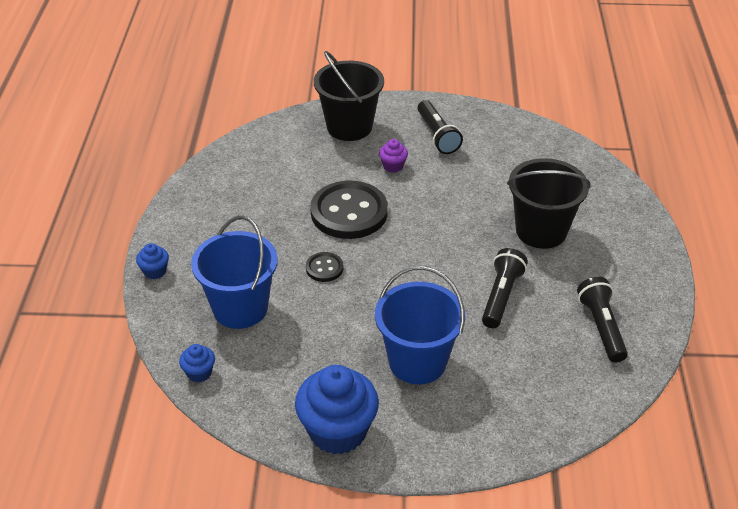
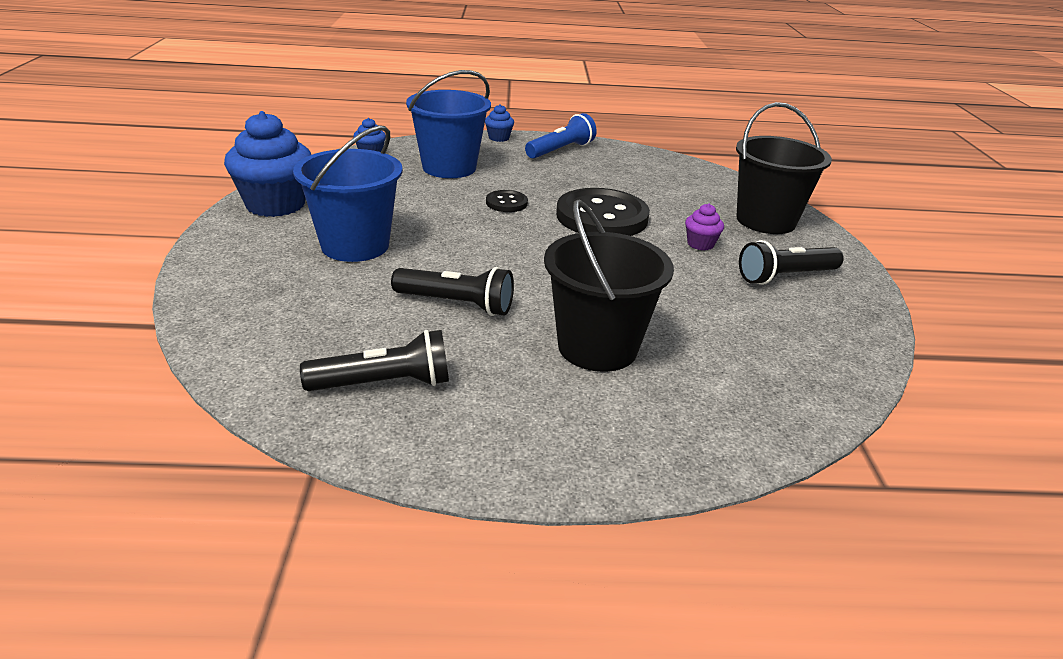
camera: 85 degrees right, 10 degrees down
none -> blue flashlight [525,113,597,159]

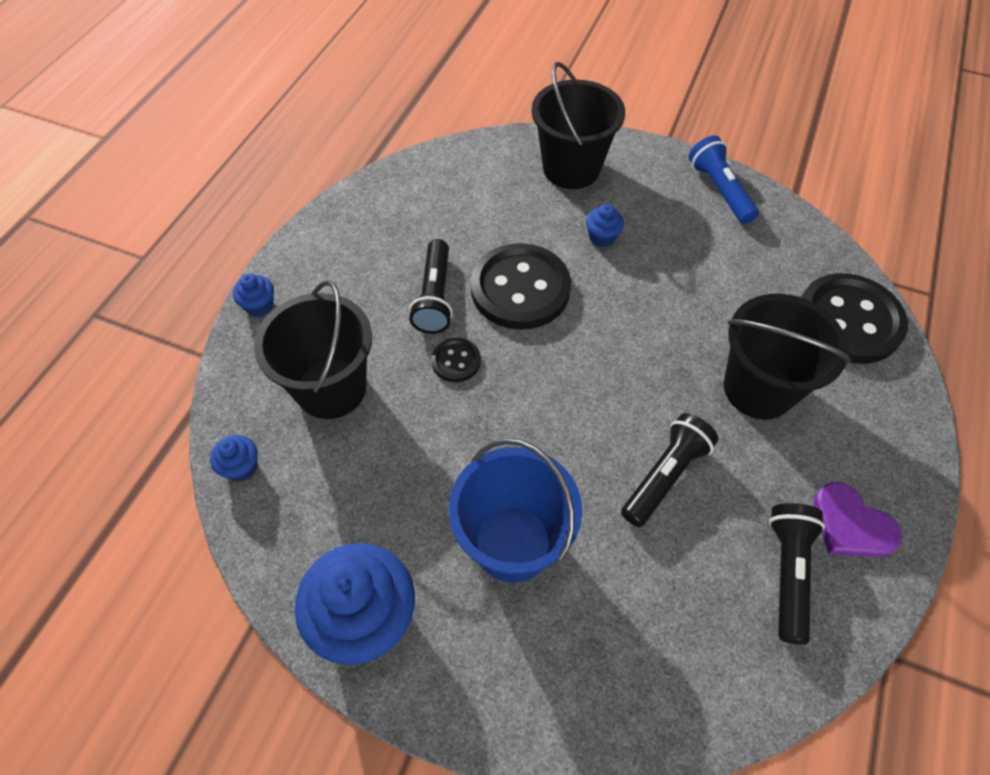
camera: 65 degrees left, 25 degrees up
blue bucket [406,70,491,178] -> black bucket [254,280,372,419]
blue flashlight [525,113,597,159] -> blue flashlight moved to [689,136,759,224]
purple cupcake [685,204,724,250] -> blue cupcake [586,204,624,247]
black flashlight [739,240,844,285] -> black flashlight moved to [409,239,453,334]
none -> black button [801,273,908,364]
none -> purple heart [814,482,902,557]

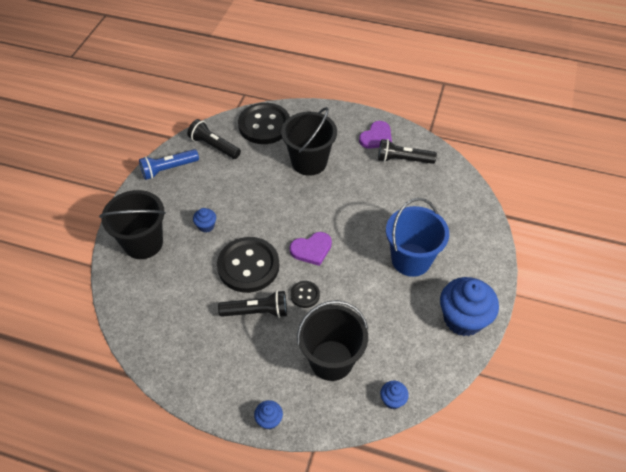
camera: 95 degrees left, 5 degrees down
black flashlight [621,413,718,527] -> black flashlight moved to [187,119,241,159]
none -> purple heart [289,232,332,266]

